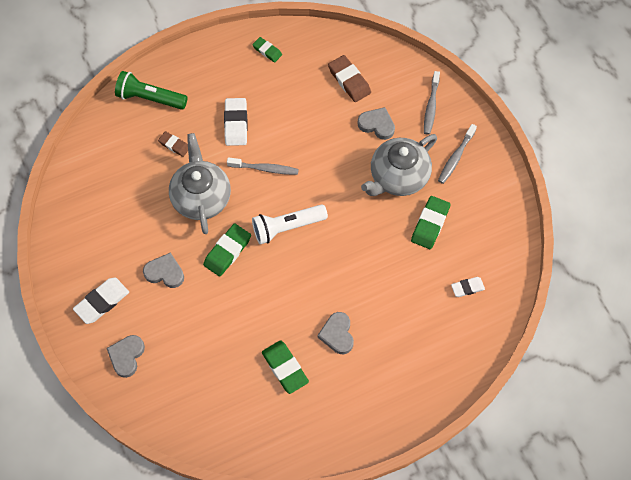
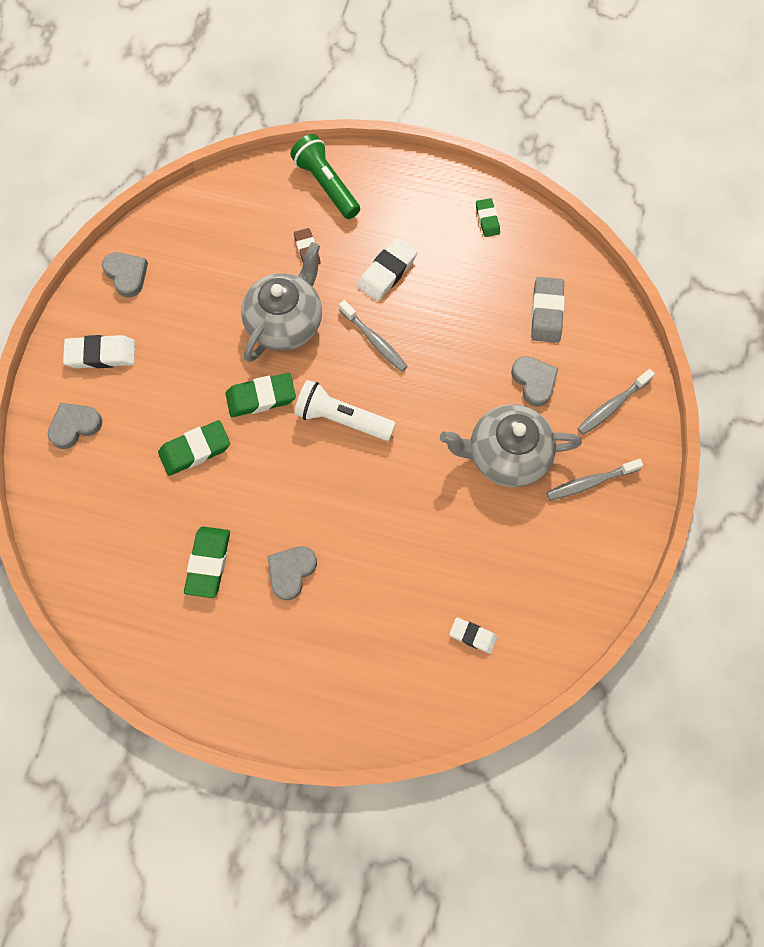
camera: 40 degrees right, 5 degrees up
grey heart [143,252,184,288] -> grey heart moved to [102,252,148,297]
brown eraser [328,55,371,102] -> grey eraser [531,277,565,343]
green eraser [411,196,451,249] -> green eraser moved to [158,420,230,476]

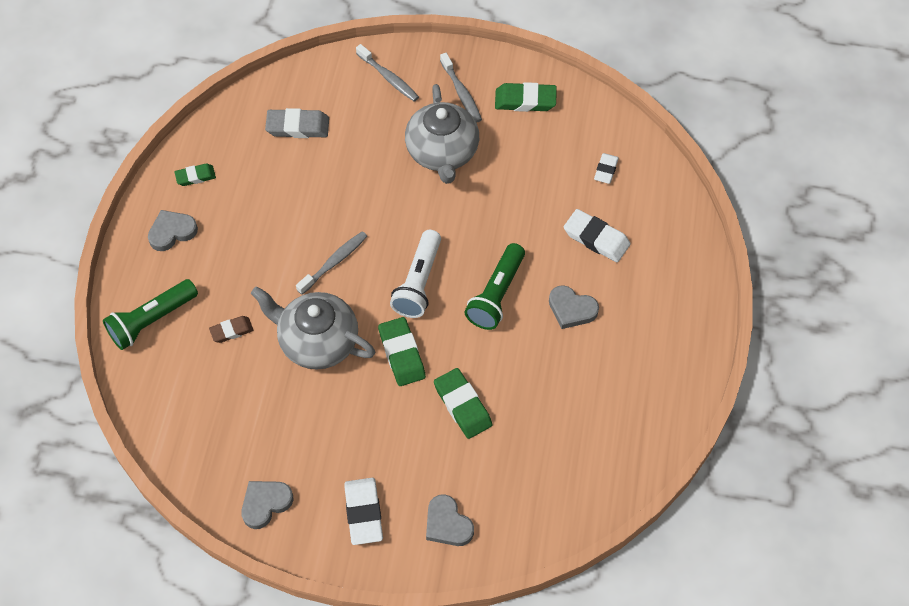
camera: 95 degrees left, 10 degrees down
green eraser [184,527,230,598] -> green eraser moved to [495,82,557,112]
white eraser [357,238,417,301] -> white eraser moved to [564,209,630,262]
grey heart [511,356,558,407] -> grey heart moved to [148,210,198,251]
none -> green flashlight [465,243,525,330]

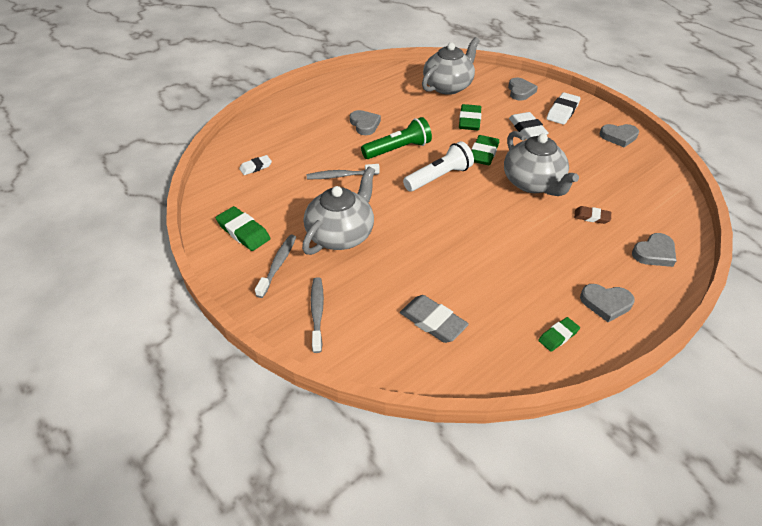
camera: 140 degrees left, 15 degrees down
green flashlight [103,279,198,350] -> grey heart [632,233,676,267]
green eraser [174,163,216,186] -> green eraser turned 60 degrees counterclockwise [538,317,580,352]
grey toothbrush [296,231,367,295] -> grey toothbrush moved to [307,164,380,179]
white eraser [564,209,630,262] -> white eraser moved to [509,112,549,140]
none -> grey teapot [422,37,480,95]

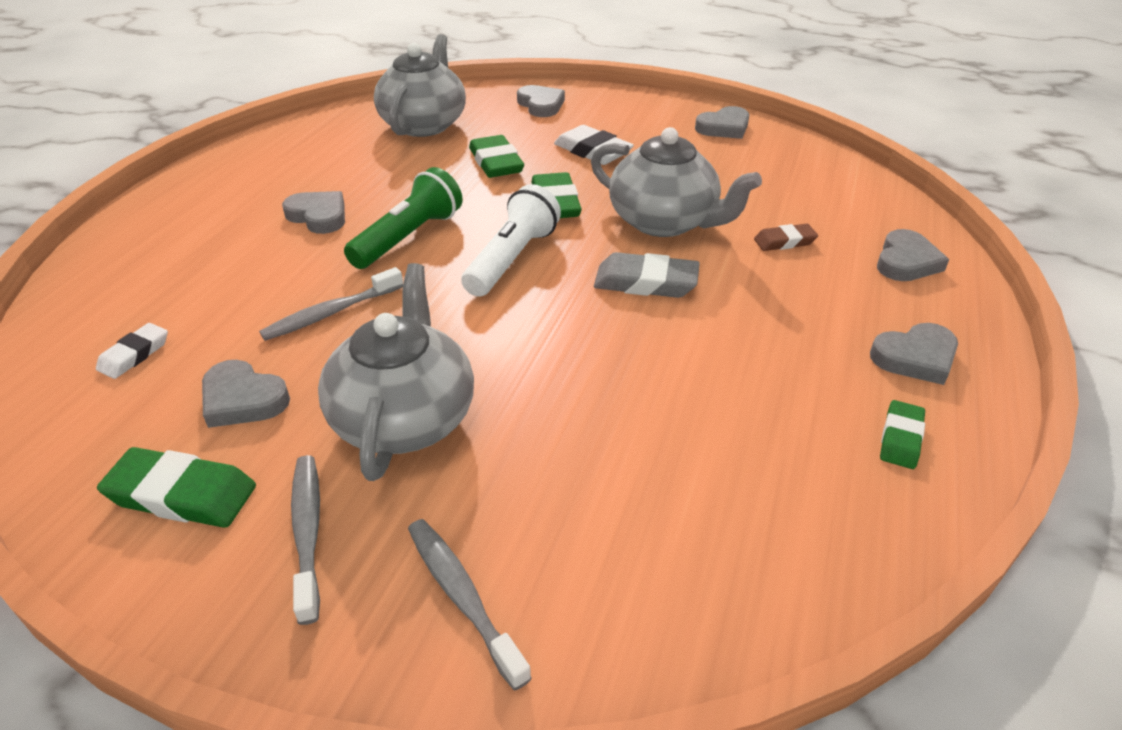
camera: 30 degrees left, 5 degrees down
grey eraser [400,295,469,343] -> grey eraser moved to [594,252,700,298]
white eraser [546,92,580,125] -> none
none -> grey heart [202,360,290,428]

